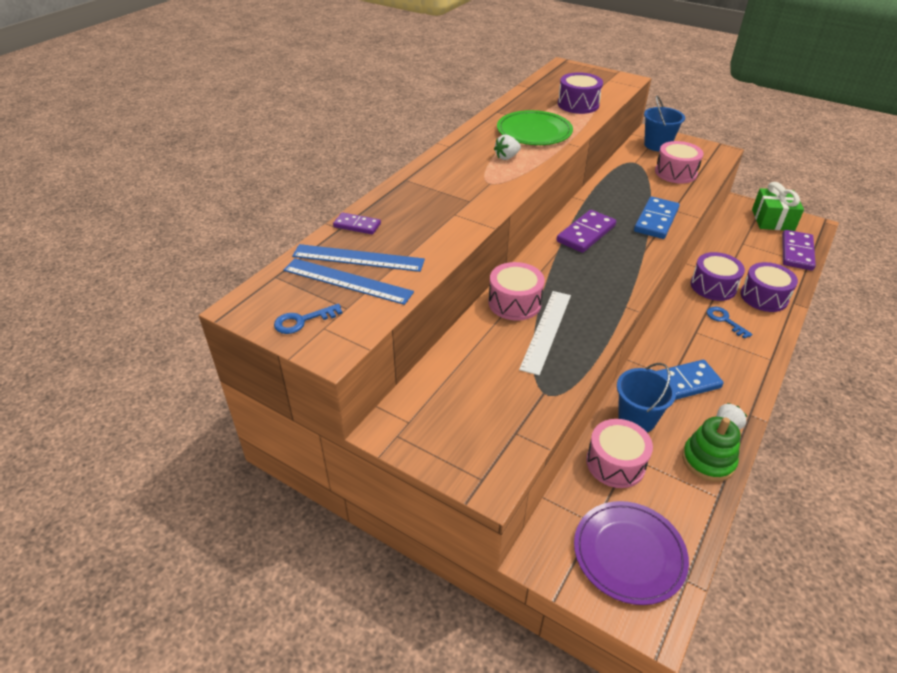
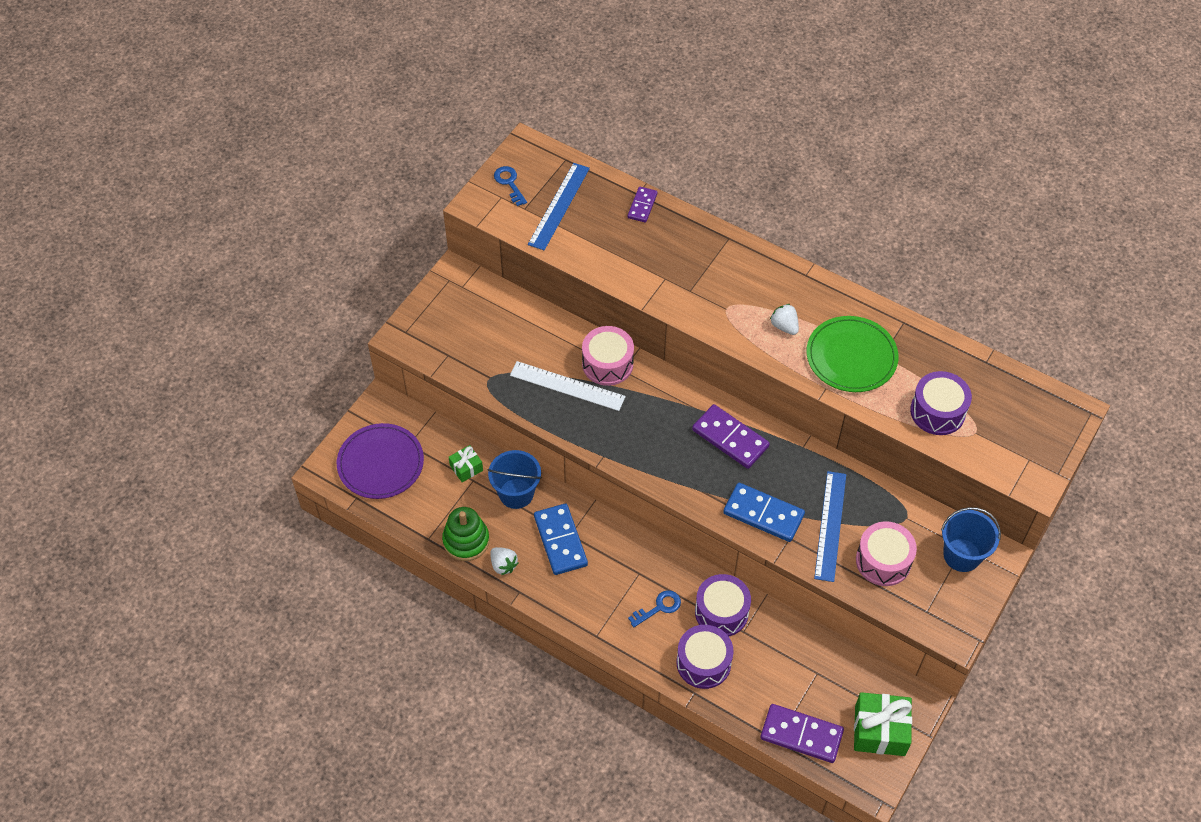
camera: 90 degrees right, 15 degrees up
blue ruler [292,244,425,272] -> blue ruler moved to [814,471,846,582]
pink drum [586,419,653,488] -> green gift [449,445,483,482]

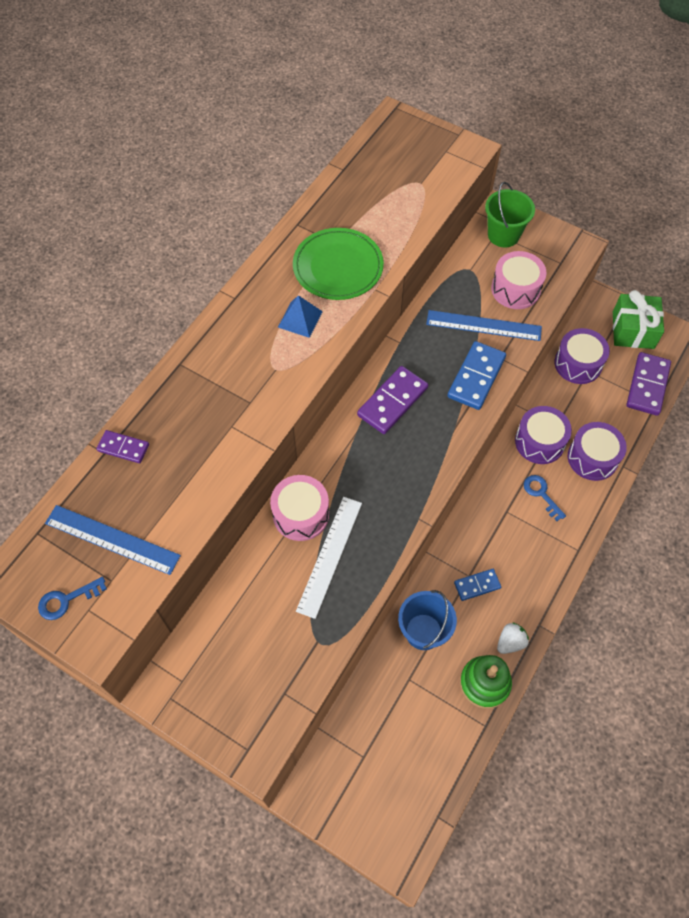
camera: 90 degrees left, 5 degrees up
purple plate [337,423,424,499] -> none
green gift [449,445,483,482] -> none
blue domino [534,504,588,575] -> blue domino [454,569,501,601], size x0.58
white strawberry [770,304,799,335] -> blue pyramid [278,295,323,338]
purple drum [910,371,972,435] -> purple drum moved to [555,328,610,384]
blue bucket [941,507,1001,572] -> green bucket [485,182,535,248]

